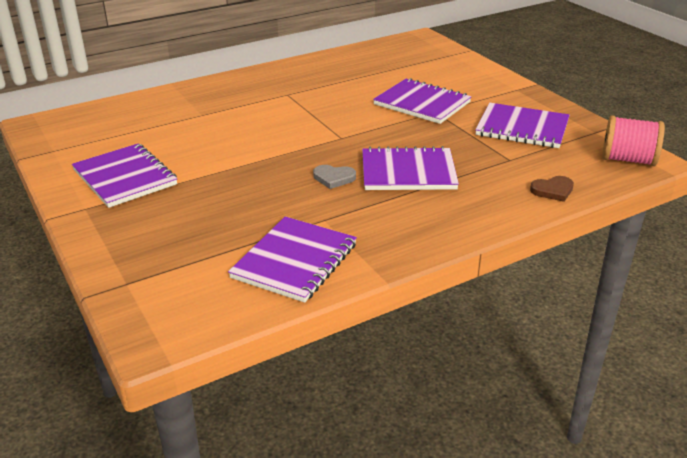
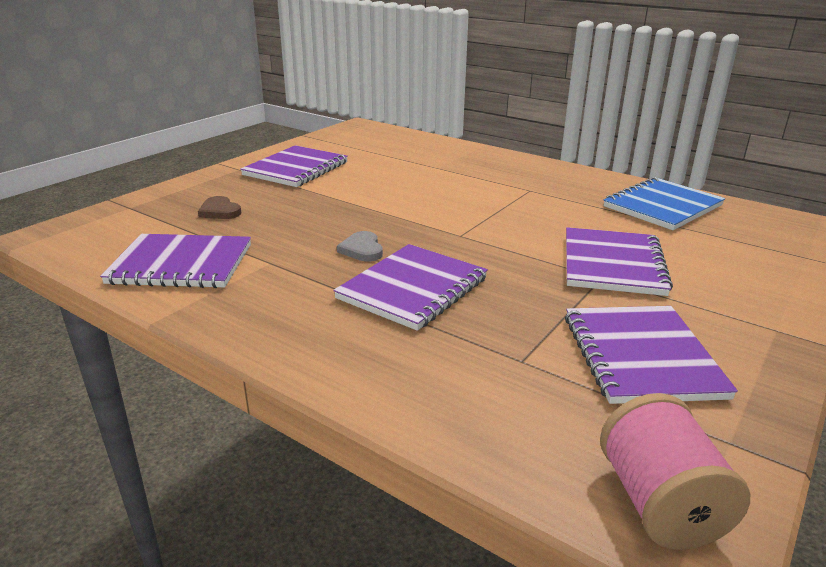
camera: 65 degrees right, 5 degrees down
purple notebook [362,146,459,190] -> purple notebook turned 60 degrees clockwise [333,244,488,331]
brown heart [530,176,574,202] -> brown heart moved to [198,196,241,219]
none -> blue notebook [604,177,725,230]

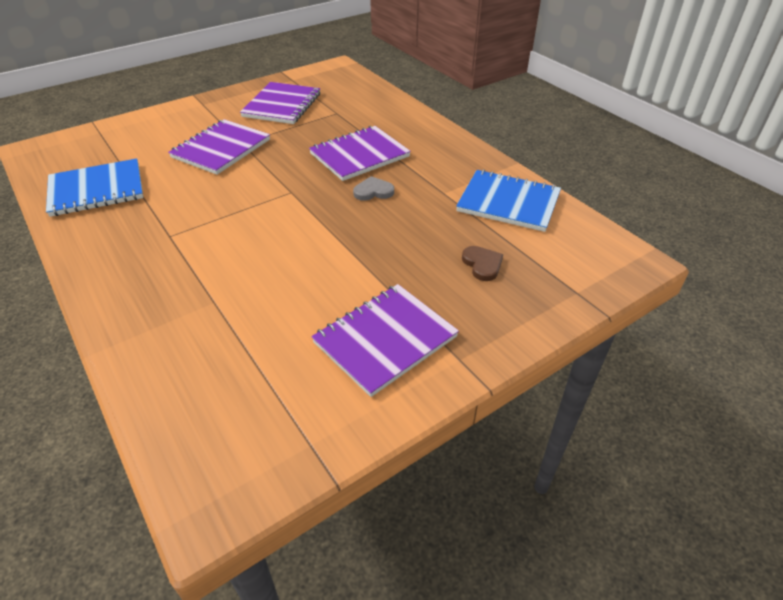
camera: 160 degrees left, 15 degrees up
purple notebook [100,234,251,288] -> blue notebook [456,169,561,232]
grey heart [337,231,383,262] -> grey heart turned 105 degrees counterclockwise [353,176,394,201]
pink spool [600,393,750,550] -> none

